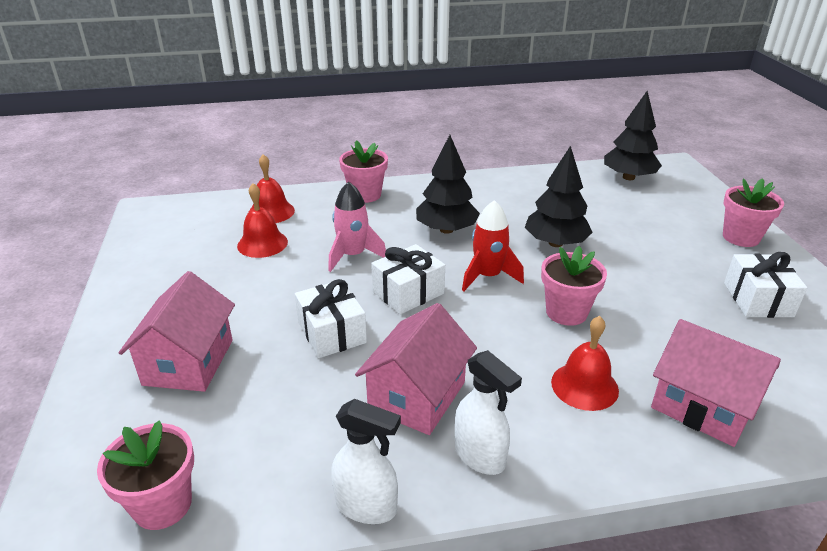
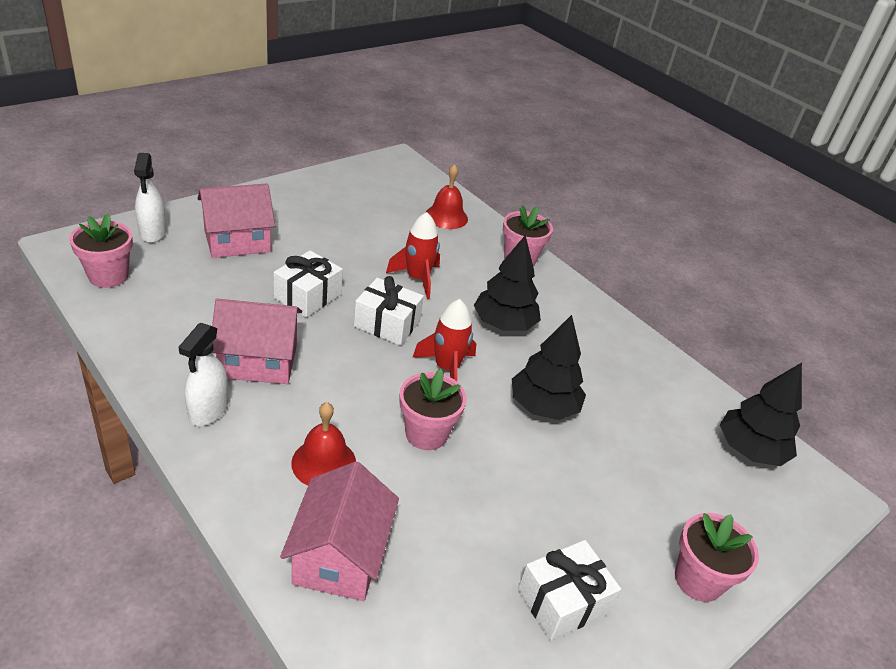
camera: 55 degrees right, 5 degrees up
red bell [237,183,288,258] -> none
pink rocket [328,181,386,272] -> red rocket [386,212,440,299]
white spray bottle [331,399,401,524] -> white spray bottle moved to [134,153,166,243]

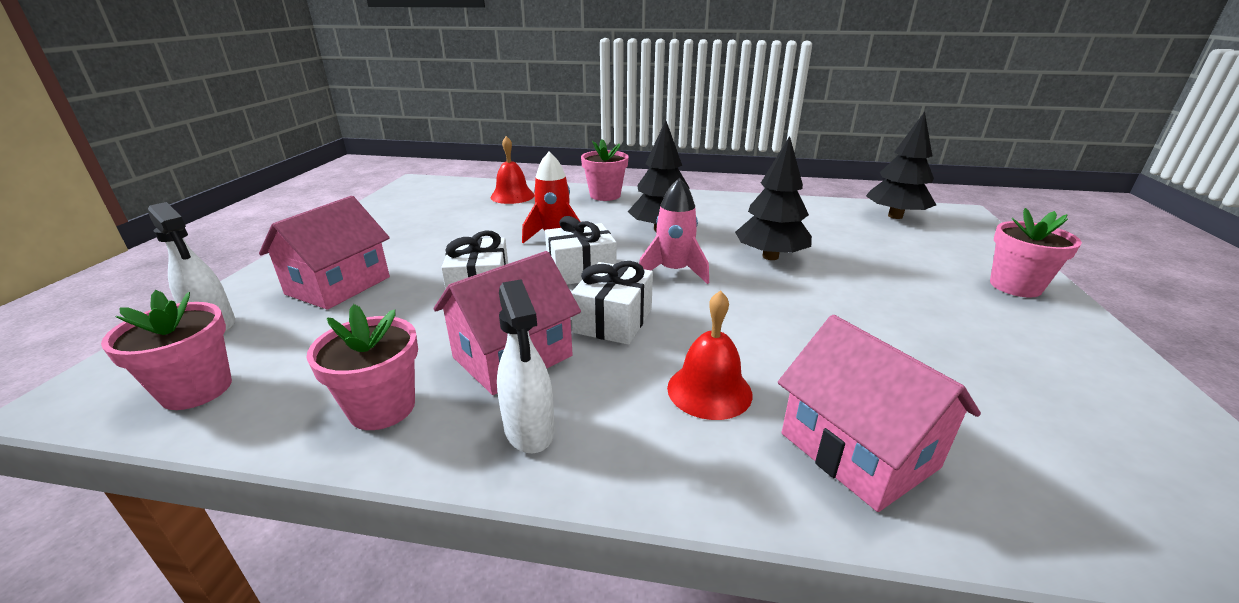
camera: 35 degrees left, 10 degrees down
pink flower pot [399,369,467,450] -> pink flower pot moved to [307,304,418,430]
red rocket [412,299,476,381] -> pink rocket [639,178,709,284]
white gift [518,540,621,641] -> white gift moved to [571,261,653,345]

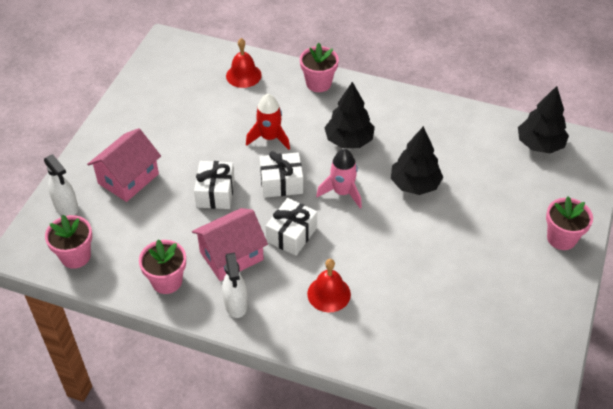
camera: 10 degrees right, 20 degrees up
pink house [778,315,981,512] -> none

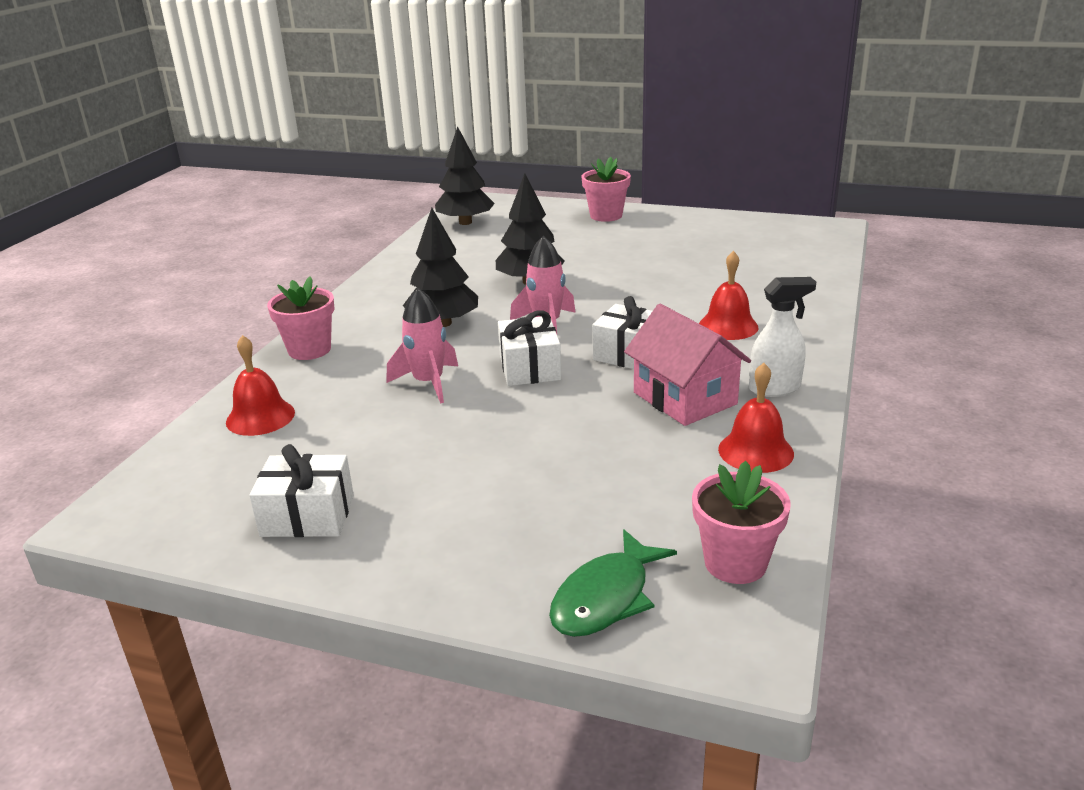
camera: 90 degrees left, 20 degrees down
white spray bottle [44,154,78,216] -> green fish [549,529,677,637]
pink house [87,128,161,202] -> none
pink flower pot [139,240,186,294] -> red bell [718,363,794,473]
white gift [194,161,235,209] -> white gift moved to [249,444,354,537]
red rocket [246,94,290,150] -> pink rocket [387,288,458,404]

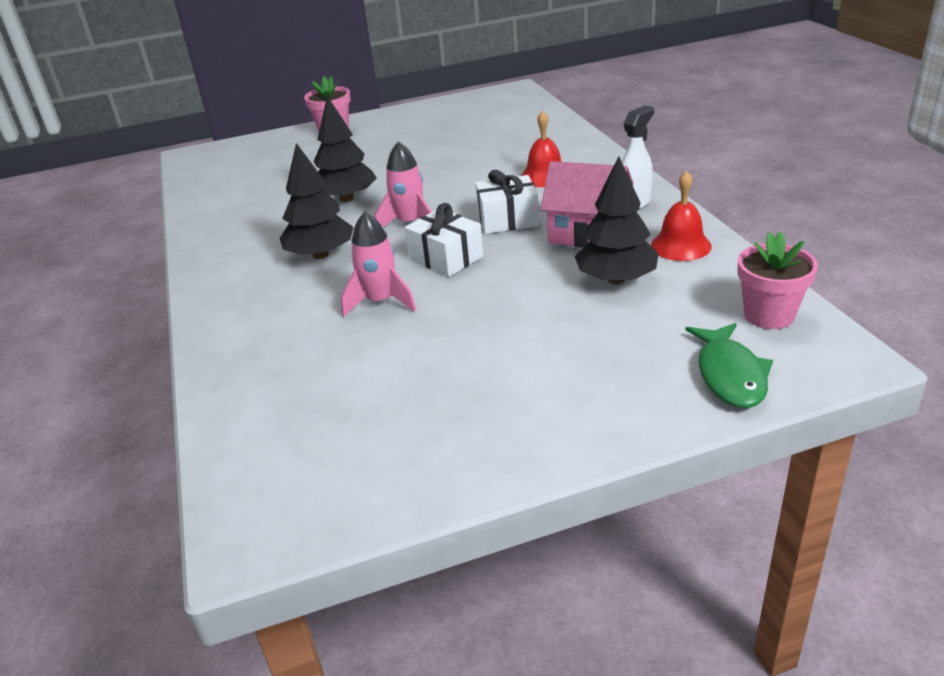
camera: 35 degrees left, 5 degrees up
red bell [226,335,295,436] -> none
white gift [249,444,354,537] -> none
pink flower pot [267,276,334,360] -> none
black tree [435,126,495,225] -> black tree moved to [575,156,659,284]

